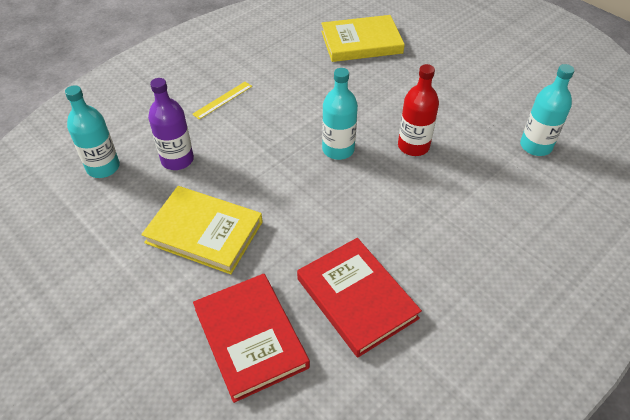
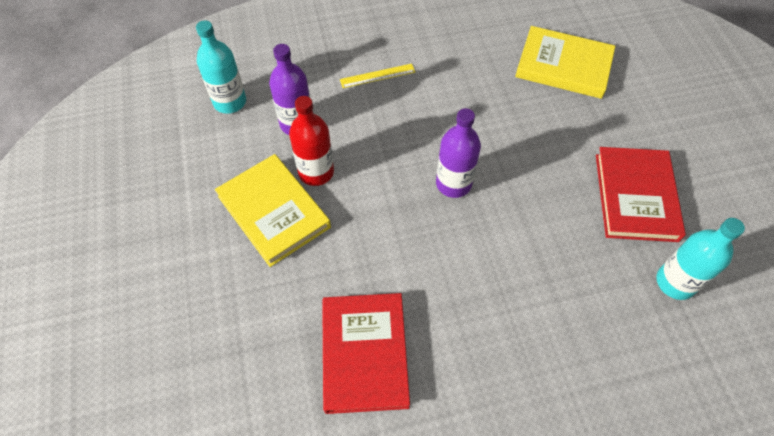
camera: 30 degrees right, 10 degrees up
red book [193,274,310,403] -> red book moved to [596,147,686,242]
turquoise bottle [322,68,358,160] -> purple bottle [436,108,481,198]
red bottle [398,64,439,156] -> red bottle moved to [289,96,334,186]

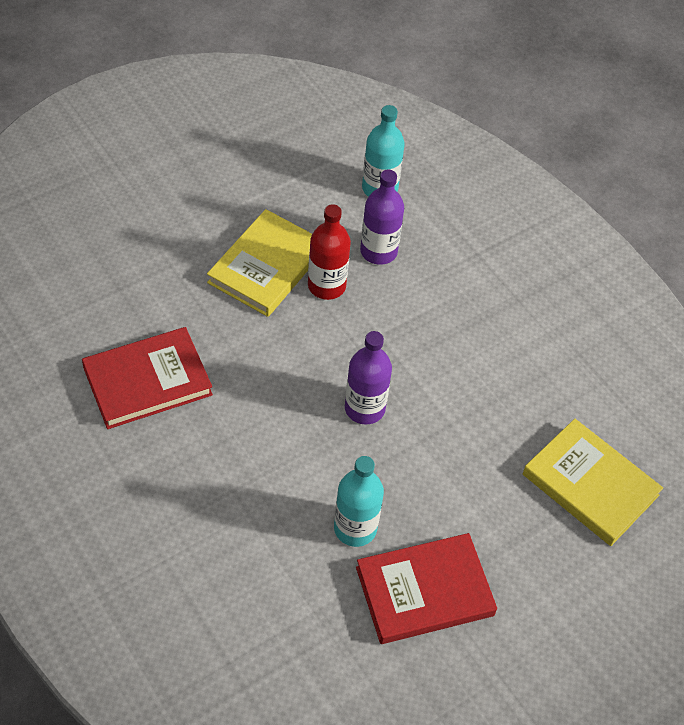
camera: 65 degrees right, 5 degrees down
yellow ruler [340,64,415,88] -> none
yellow book [515,26,615,99] -> yellow book turned 45 degrees counterclockwise [523,419,663,546]
turquoise bottle [656,218,745,300] -> turquoise bottle moved to [334,456,384,547]

